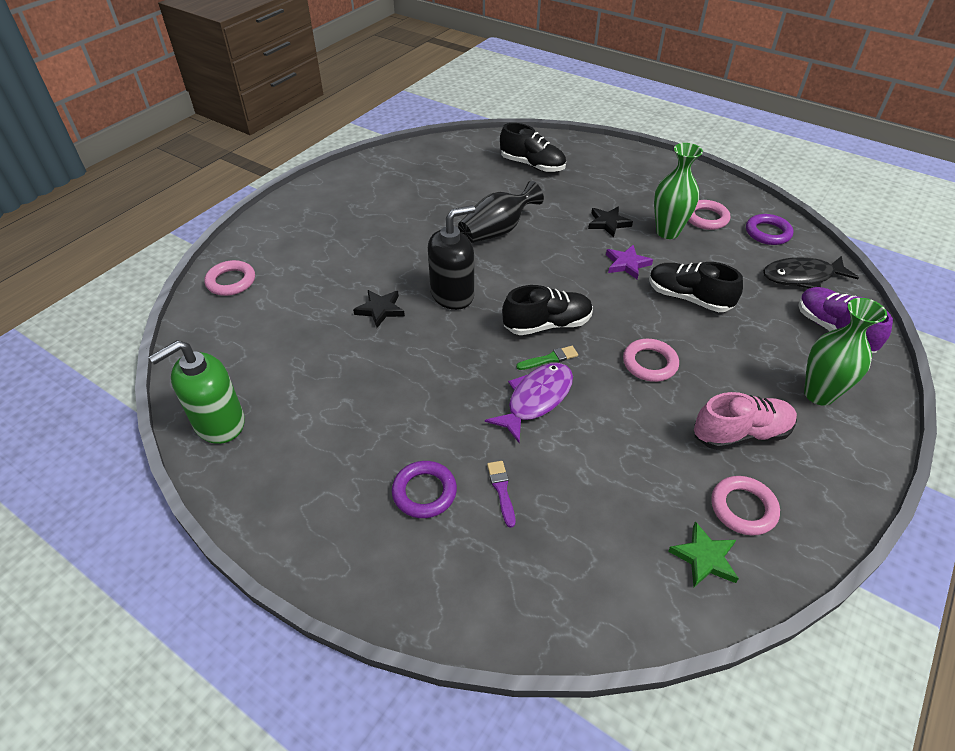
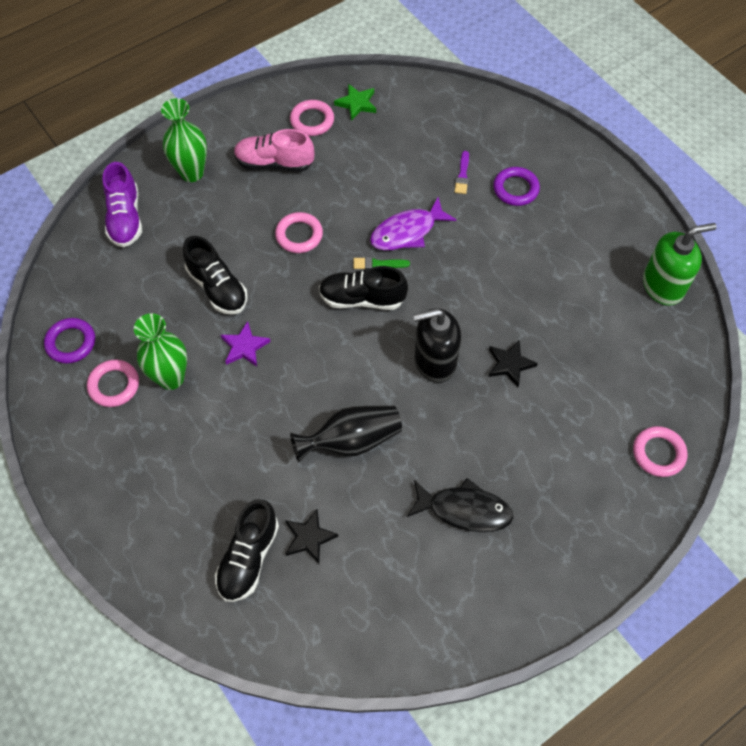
camera: 160 degrees left, 15 degrees up
black shoe [500,123,566,172] -> black shoe turned 120 degrees counterclockwise [215,499,279,602]
black star [588,207,633,238] -> black star moved to [285,510,338,564]
black fish [763,256,859,288] -> black fish moved to [407,478,514,532]

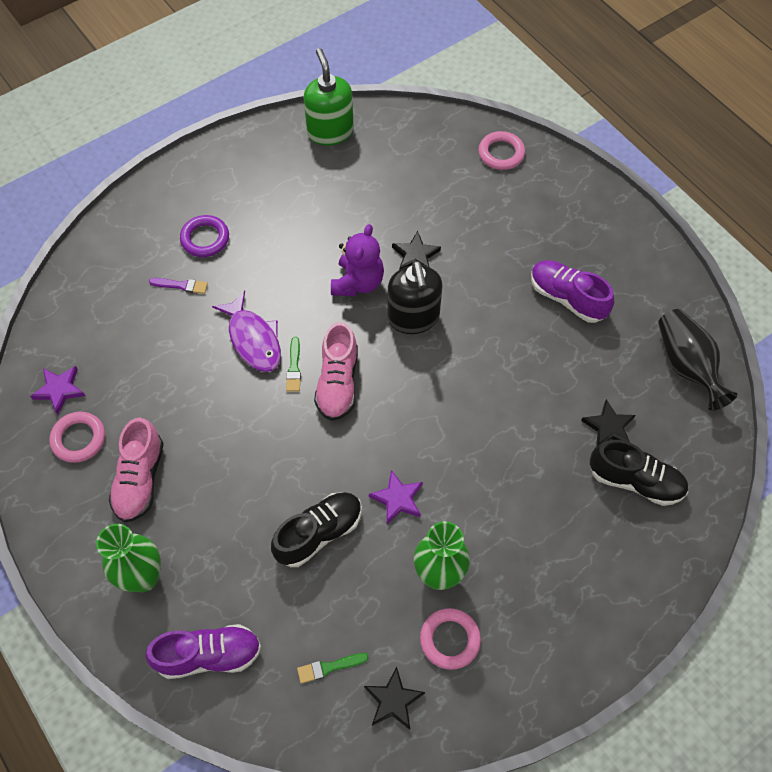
camera: 90 degrees left, 0 degrees up
purple ring [44,318,95,364] -> black star [364,667,425,730]
pink ring [275,212,323,253] -> none
black vase [290,406,402,463] -> black vase moved to [658,309,737,410]
black shoe [319,266,408,310] -> pink shoe [314,322,358,421]
green star [334,84,376,121] -> purple star [30,366,86,415]
black fish [407,478,514,532] -> purple shoe [531,260,614,323]
none -> green brush [297,653,369,684]
none -> purple teddy bear [331,224,384,296]

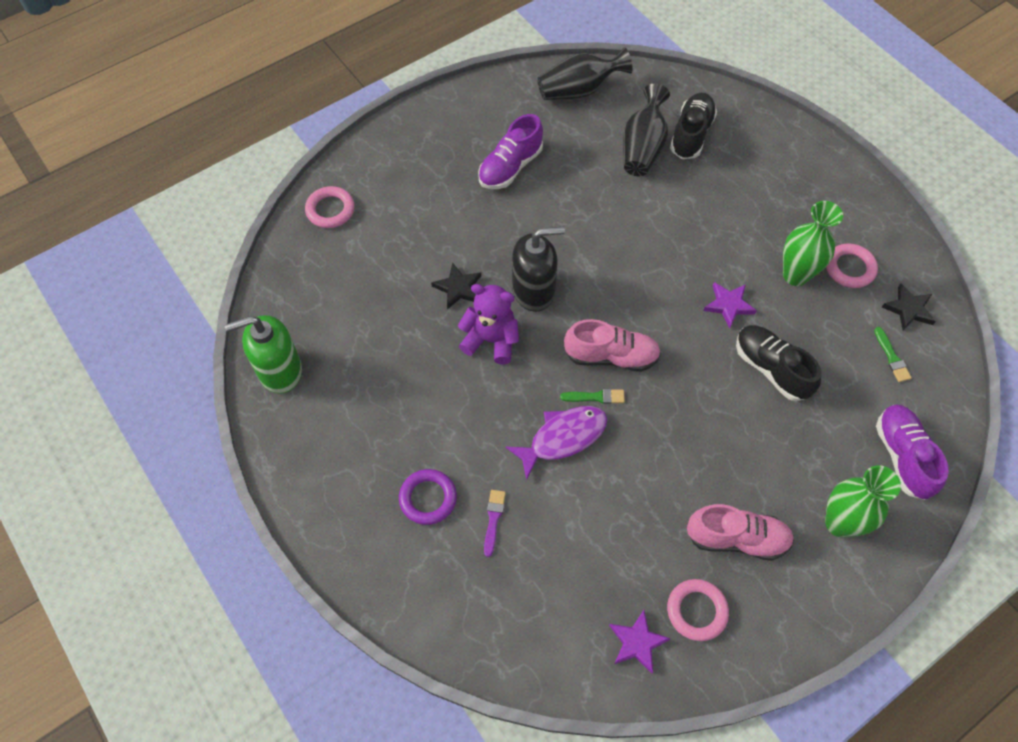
camera: 90 degrees left, 0 degrees up
black star [581,399,636,446] -> black vase [623,84,670,176]

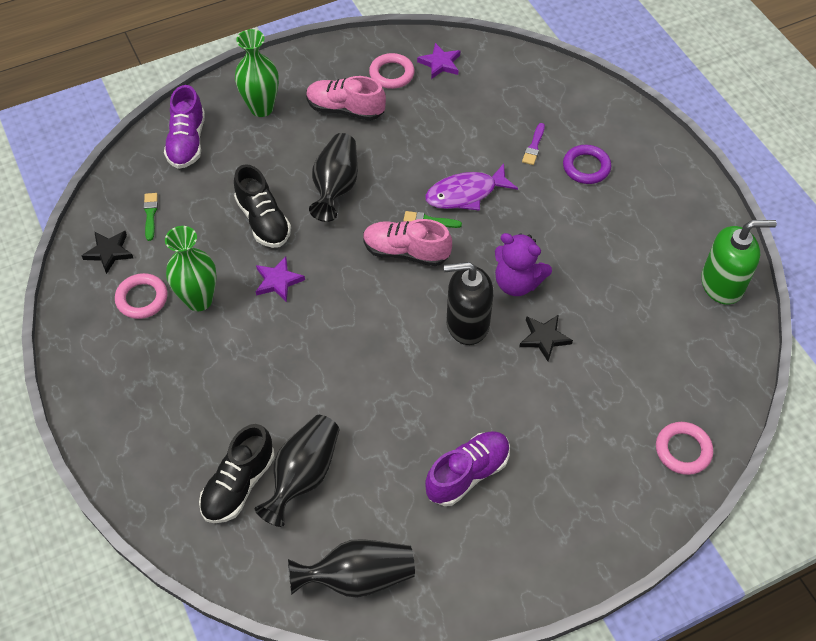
camera: 170 degrees left, 5 degrees down
none -> black vase [309,133,358,222]

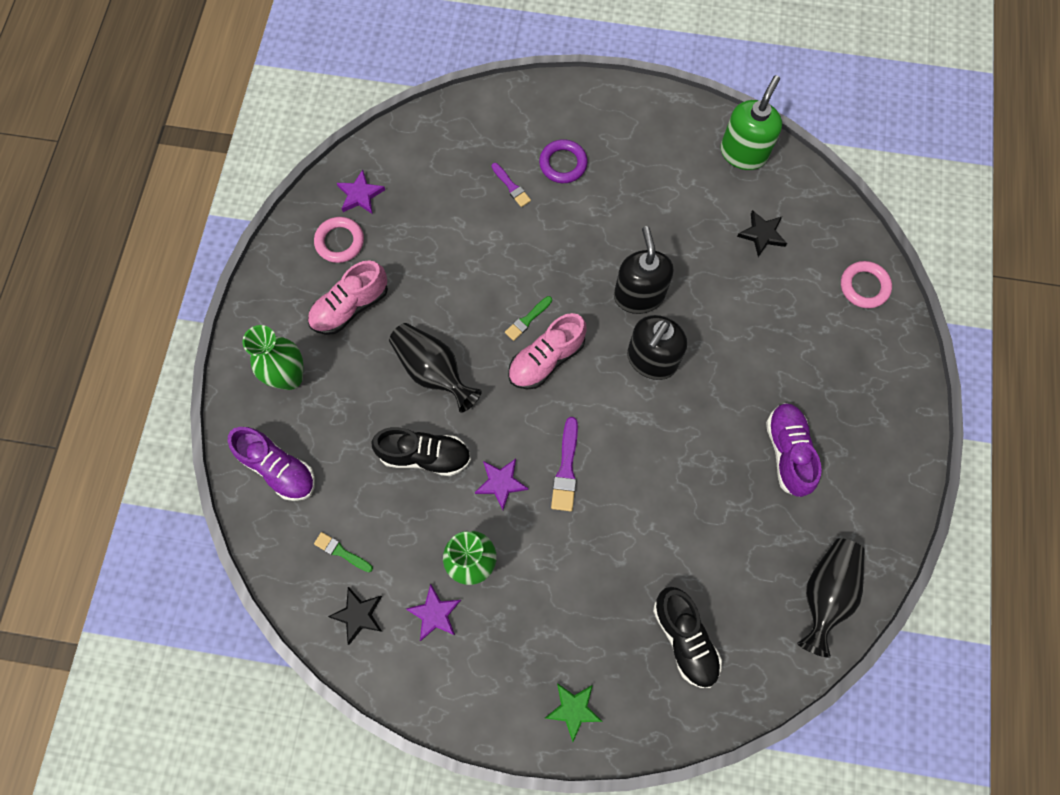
camera: 55 degrees left, 15 degrees up
pink ring [115,273,167,319] -> purple star [406,584,461,641]
black vase [255,415,339,527] -> none
purple fish [425,163,518,211] -> none
purple teddy bear [495,233,552,296] -> black soap dispenser [614,226,674,314]
black star [519,315,573,361] -> black star moved to [737,210,787,257]
none -> green star [545,683,603,742]
none -> purple brush [551,417,578,511]

